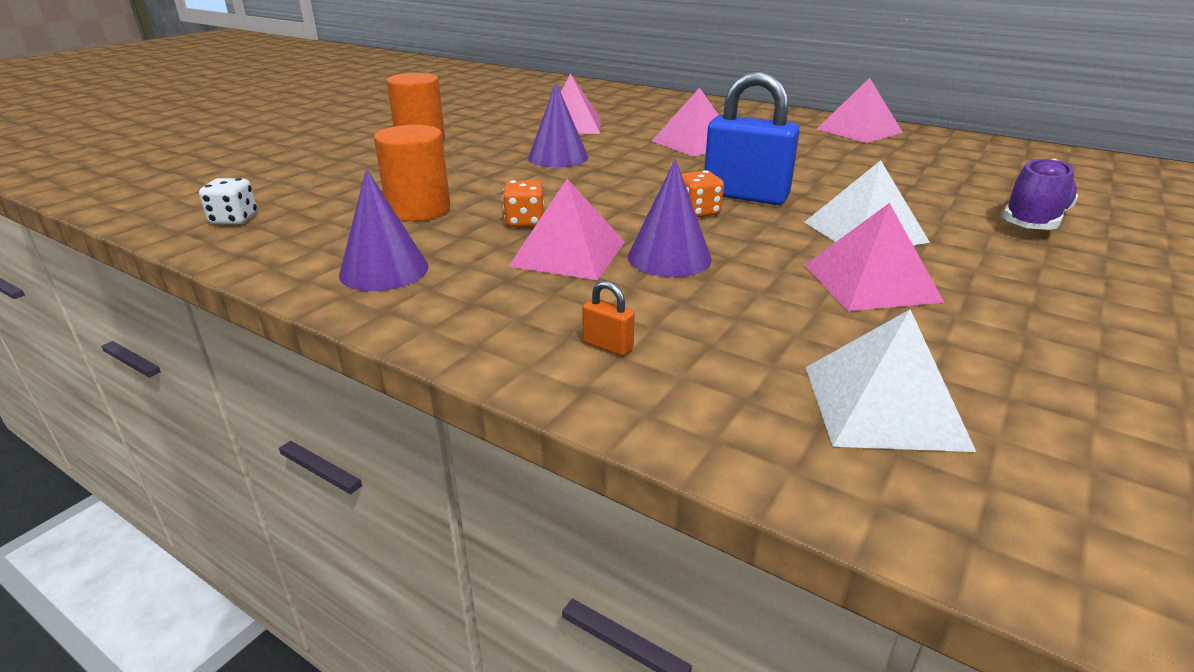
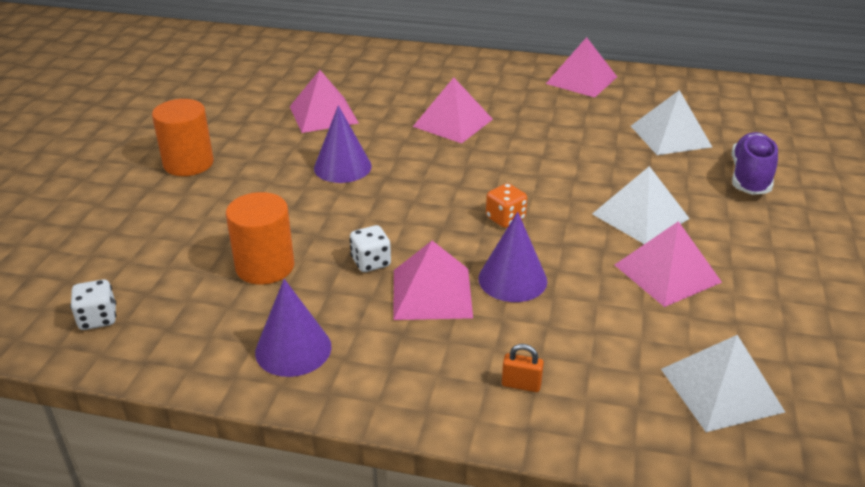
camera: 20 degrees left, 5 degrees up
orange dice [503,180,544,227] -> white dice [350,225,391,272]
blue padlock [704,71,800,205] -> none
none -> white pyramid [631,90,712,155]

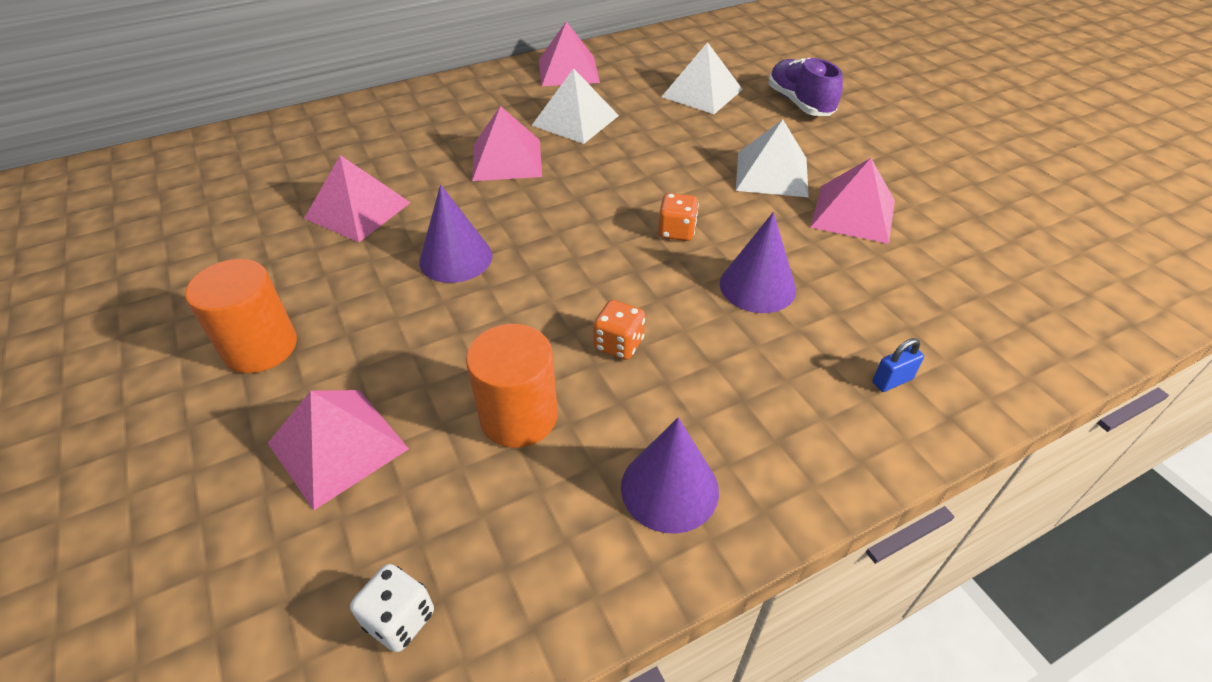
camera: 40 degrees left, 10 degrees up
white dice [350,225,391,272] -> orange dice [593,300,645,360]
pink pyramid [393,241,473,320] -> pink pyramid moved to [268,390,409,510]
orange padlock [502,344,544,392] -> blue padlock [873,338,924,392]
white pyramid [661,335,785,432] -> white pyramid moved to [531,68,619,144]

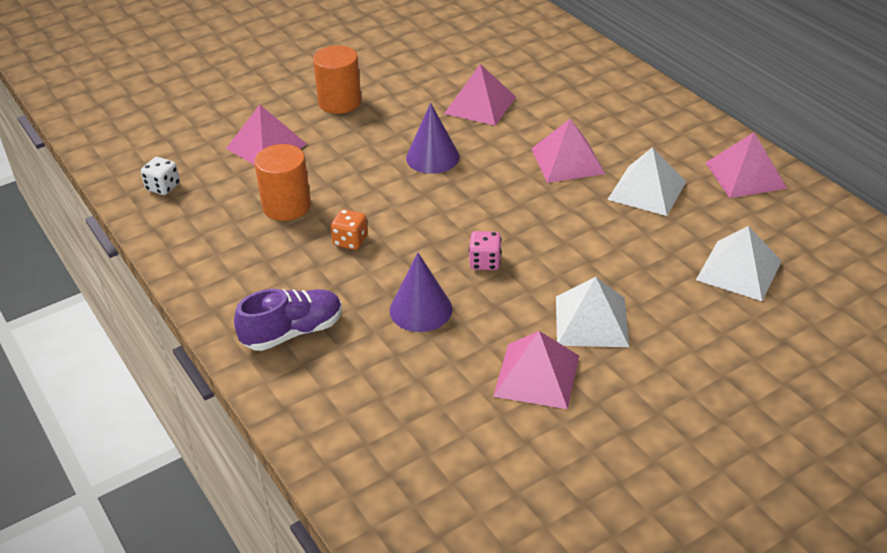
camera: 85 degrees right, 5 degrees down
purple cone [621,418,719,534] -> none
orange dice [658,193,699,241] -> pink dice [469,231,502,270]
purple shoe [768,57,843,116] -> purple shoe moved to [234,289,342,351]
blue padlock [873,338,924,392] -> none

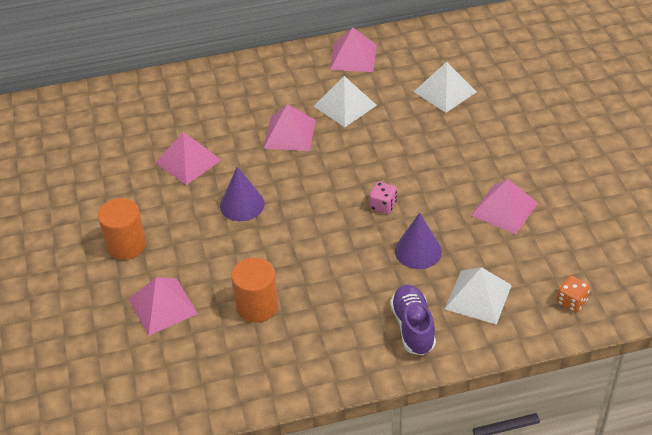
camera: 70 degrees left, 5 degrees up
white dice [141,157,180,195] -> none
orange dice [331,209,368,250] -> orange dice moved to [557,276,590,312]
white pyramid [556,277,629,347] -> white pyramid moved to [445,267,512,325]

